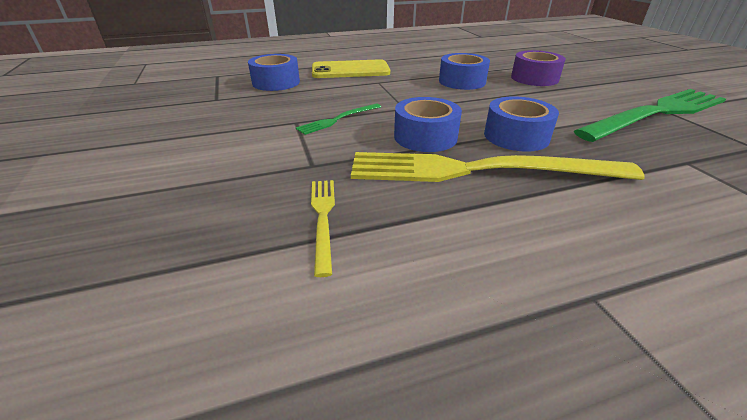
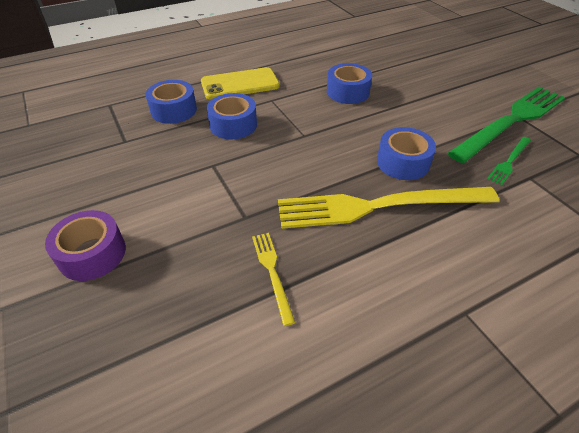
camera: 10 degrees left, 10 degrees up
green fork [296,104,381,135] -> green fork moved to [487,137,531,185]
blue tape [394,97,462,152] -> blue tape moved to [207,93,257,140]
purple tape [511,50,566,86] -> purple tape moved to [45,210,126,281]

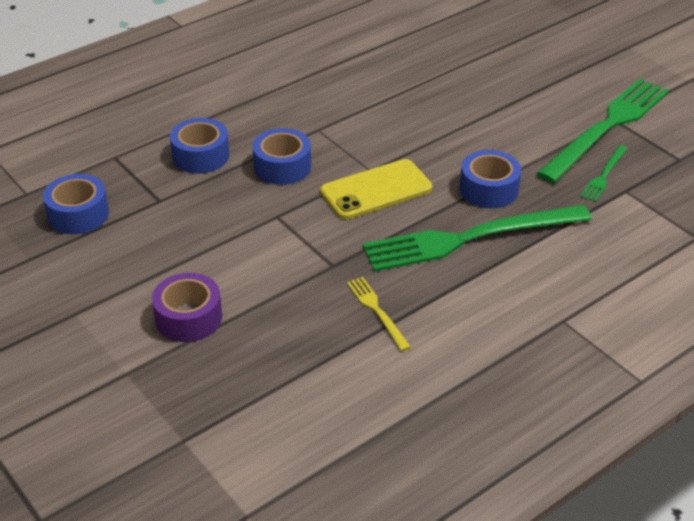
camera: 10 degrees left, 5 degrees down
yellow phone [201,67,280,100] -> yellow phone moved to [320,159,432,219]
yellow fork [278,187,499,229] -> green fork [363,205,592,272]
blue tape [327,63,372,104] -> blue tape moved to [43,174,109,234]

